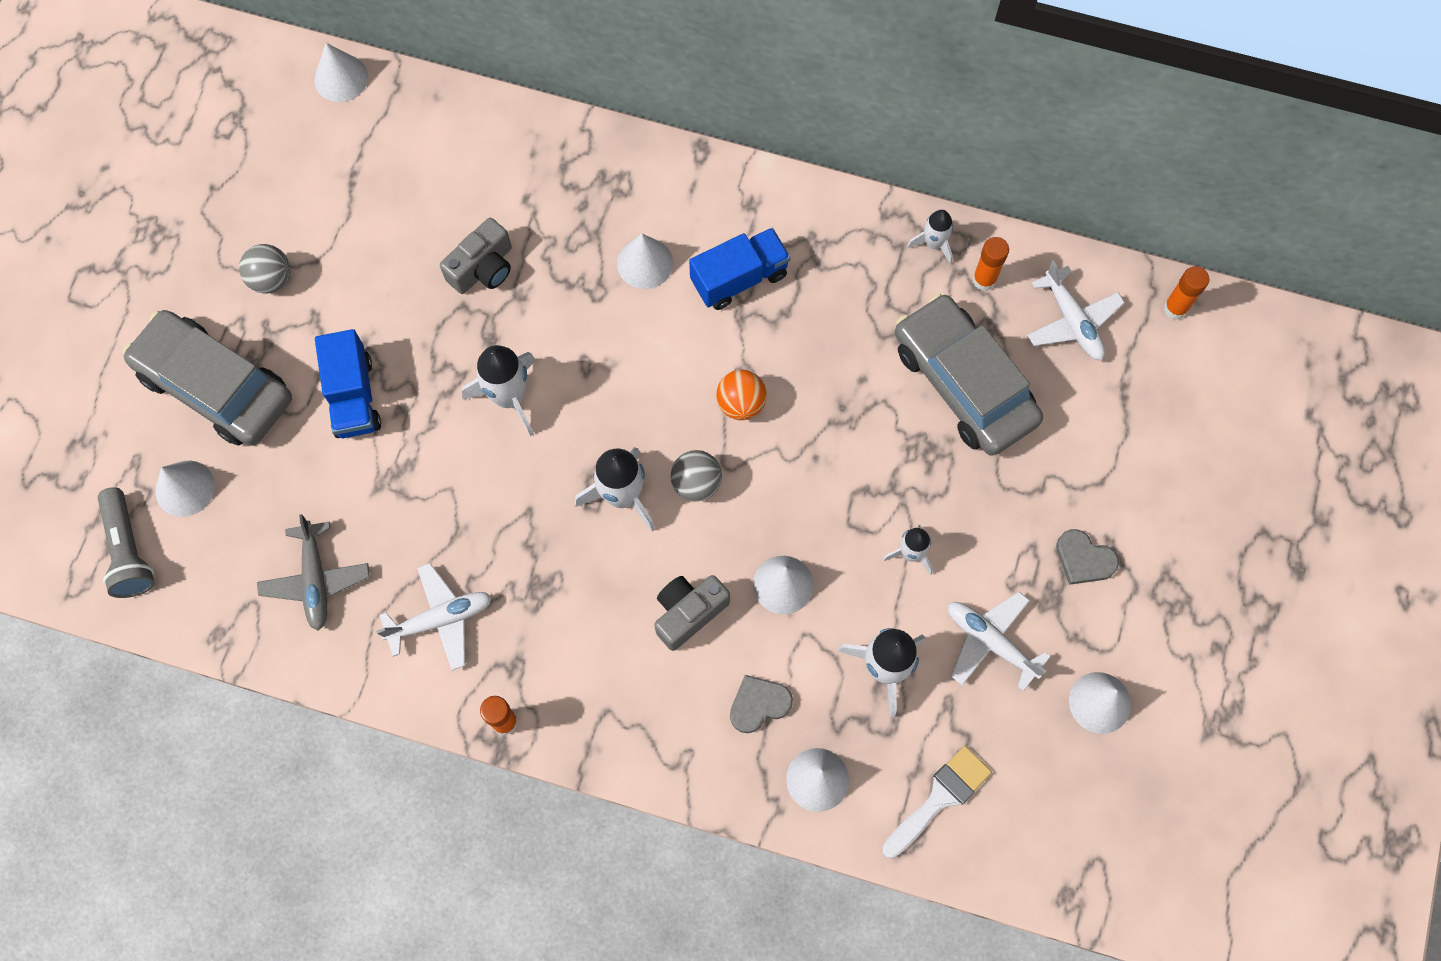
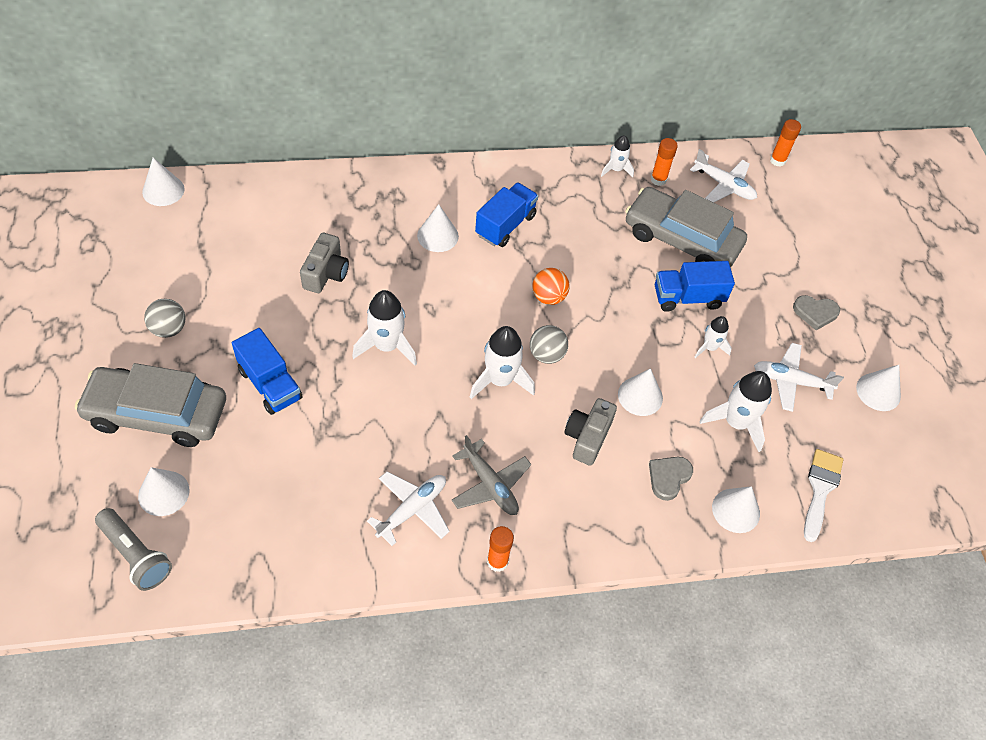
camera: 30 degrees left, 15 degrees down
grey plane [257,514,370,631] -> grey plane moved to [452,435,531,515]
none -> blue truck [655,261,735,312]

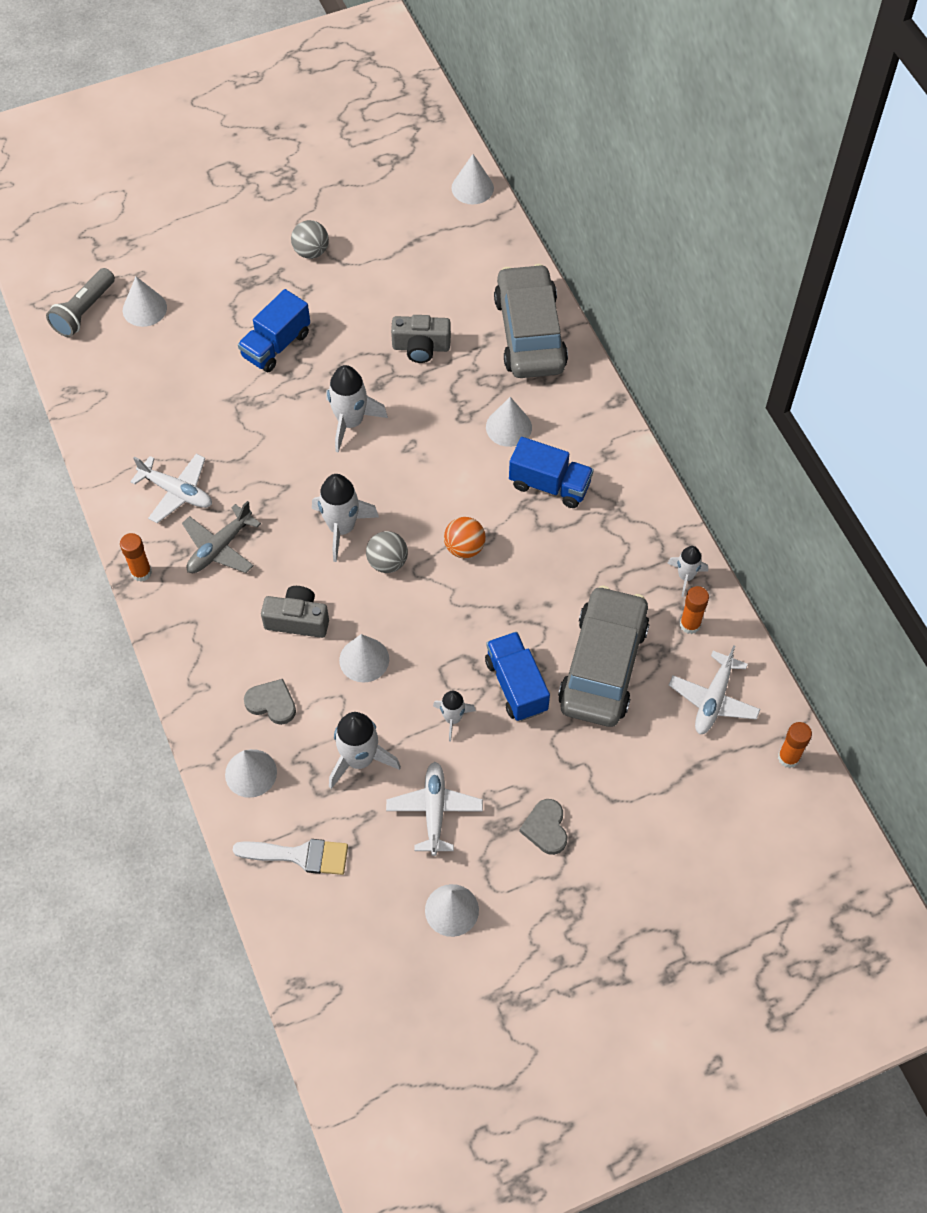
camera: 80 degrees right, 5 degrees up
grey car [75,363,226,447] -> grey car moved to [494,264,568,378]

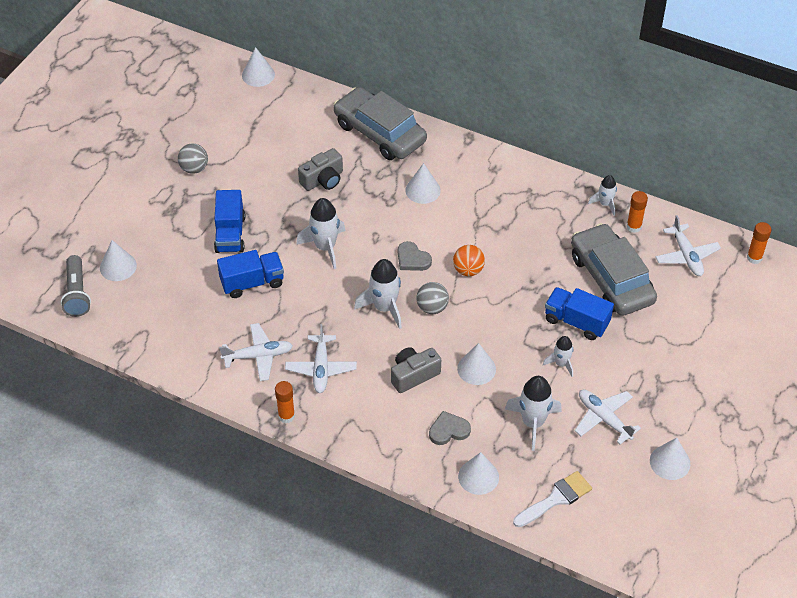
camera: 40 degrees left, 10 degrees down
grey plane [182,501,261,573] -> white plane [285,324,357,393]
blue truck [509,437,594,508] -> blue truck moved to [217,250,284,298]
grey heart [519,799,567,855] -> grey heart moved to [398,241,432,271]

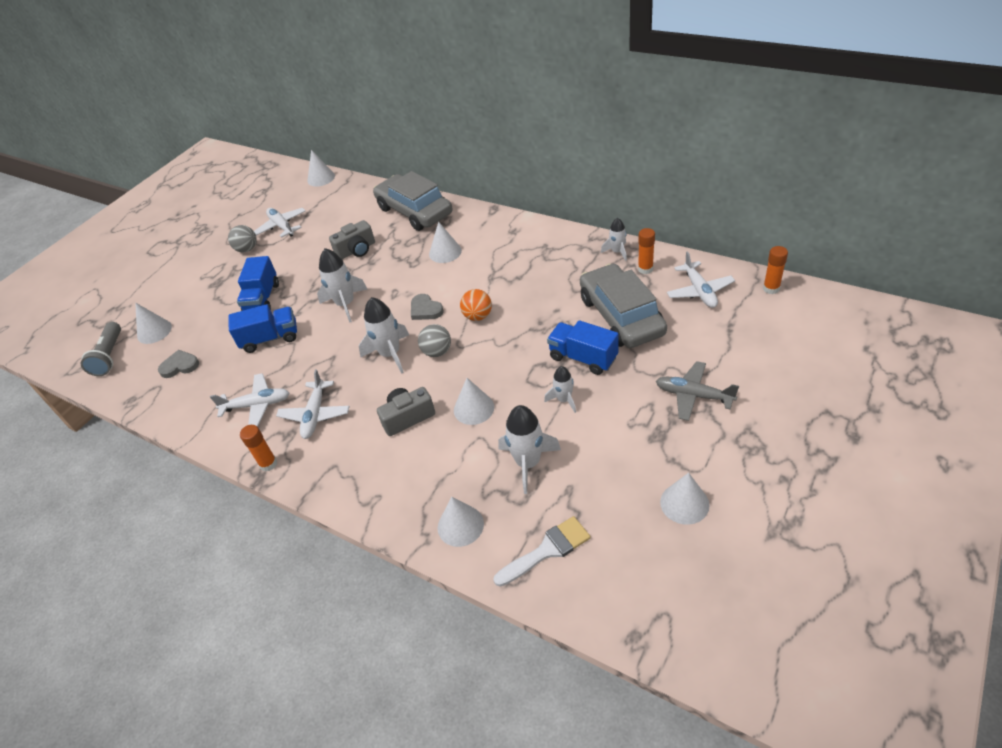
camera: 10 degrees right, 5 degrees down
grey heart [429,411,471,445] -> grey heart moved to [158,350,199,378]
white plane [575,389,641,445] -> white plane moved to [254,208,306,238]
none -> grey plane [656,361,739,421]

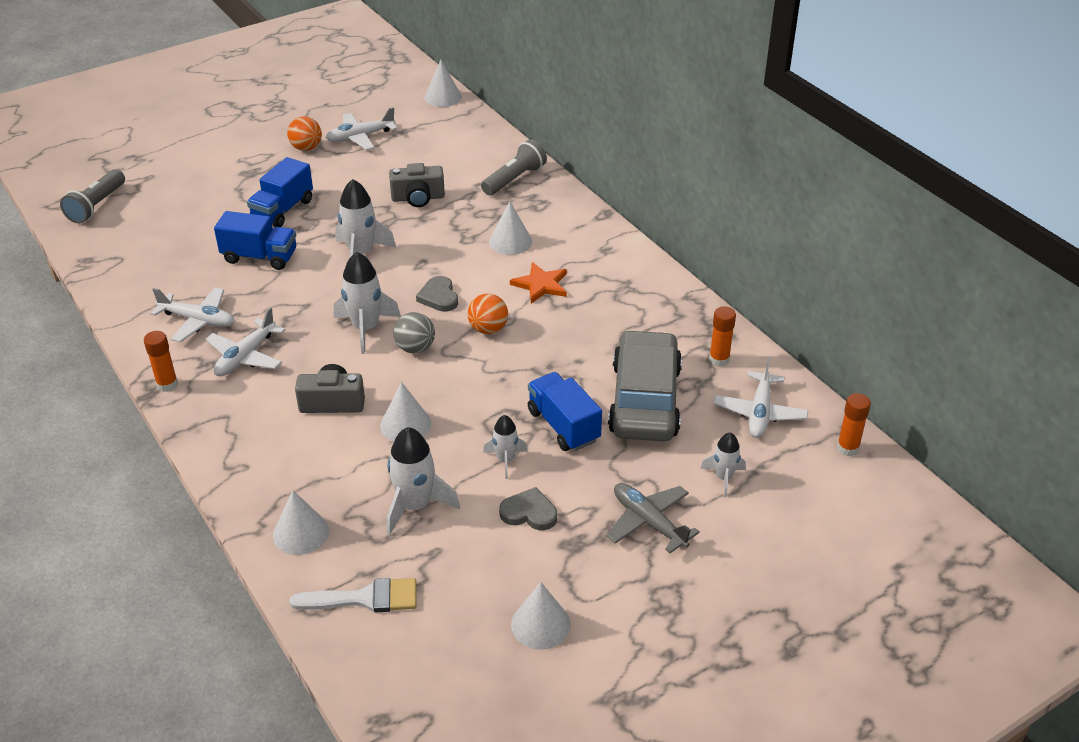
camera: 20 degrees right, 5 degrees down
white cone [135,303,172,344] -> none
grey heart [158,350,199,378] -> grey heart moved to [499,487,557,530]
grey ball [228,225,257,252] -> orange ball [287,117,322,151]
white plane [254,208,306,238] -> white plane turned 105 degrees counterclockwise [326,107,397,150]
grey car [373,171,452,231] -> grey flashlight [481,139,547,195]
white rocket [601,218,627,261] -> white rocket moved to [700,432,746,497]
none -> orange star [510,262,567,303]

